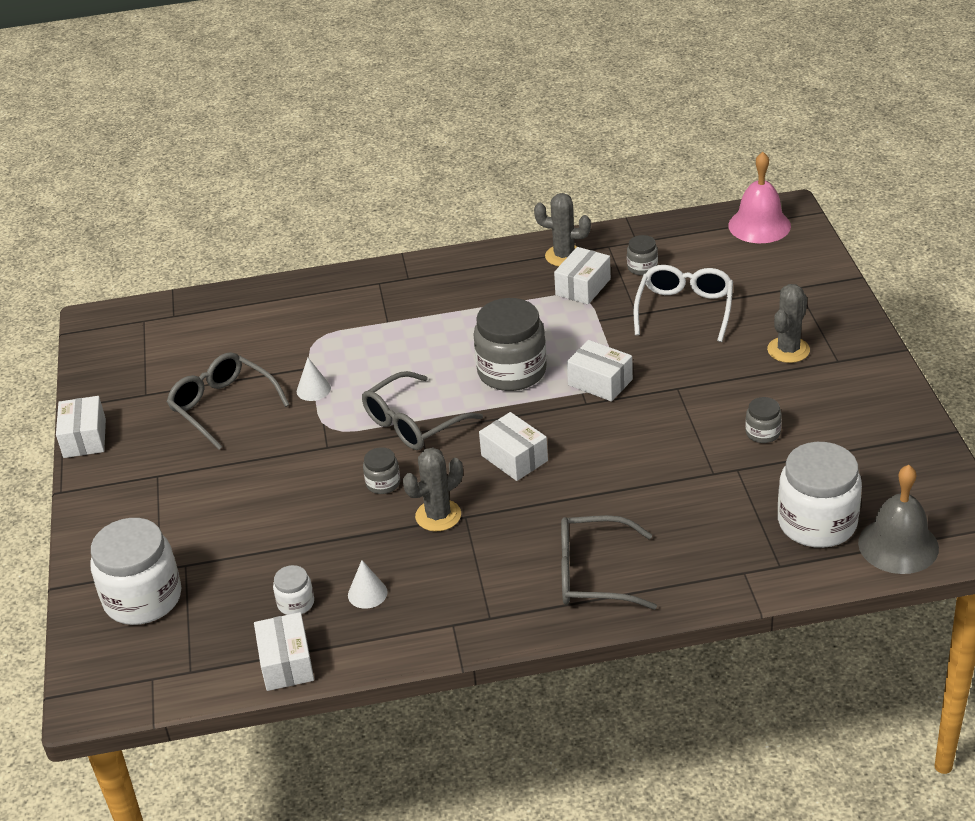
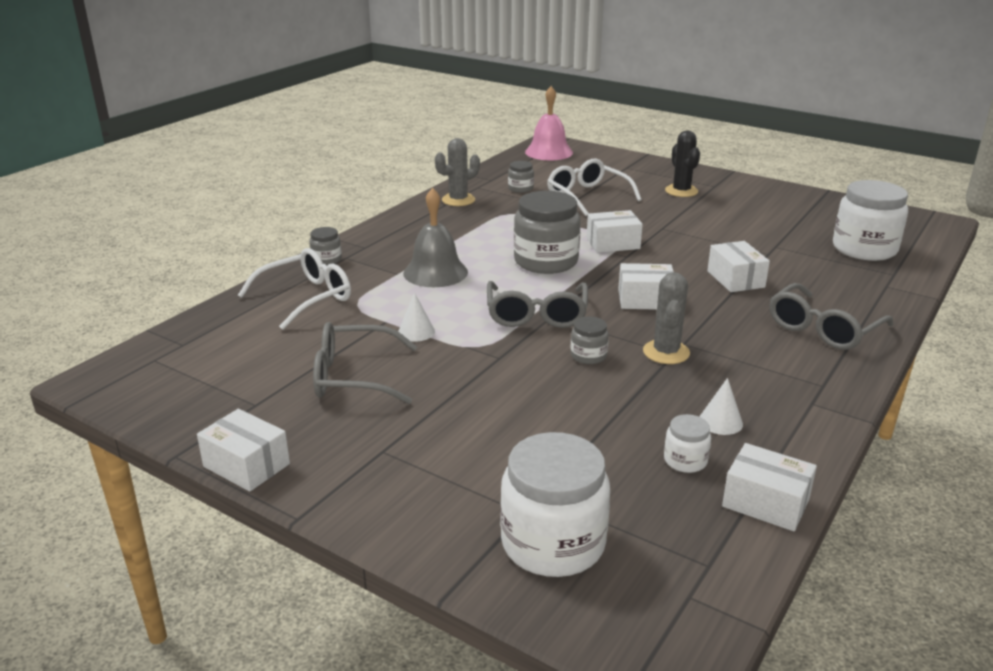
camera: 50 degrees left, 10 degrees down
white box [554,247,611,304] -> white box moved to [707,241,770,292]
grey jar [746,397,782,443] -> grey jar moved to [309,227,342,265]
grey cactus [767,284,810,363] -> black cactus [665,131,700,197]
grey bell [858,465,939,574] -> grey bell moved to [403,188,468,287]
none -> white glasses [238,248,351,330]

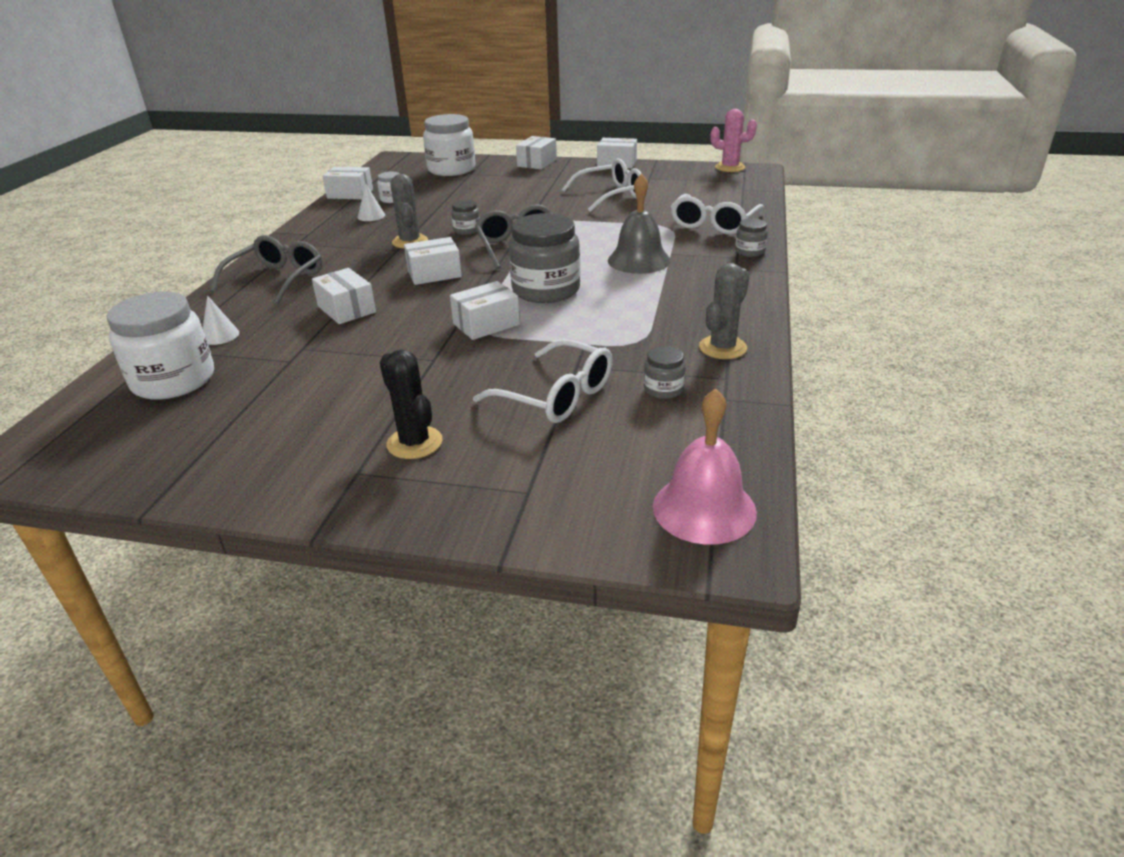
camera: 160 degrees right, 5 degrees up
grey glasses [313,322,417,404] -> white glasses [562,158,641,212]
white cone [398,292,435,342] -> white cone moved to [203,295,239,345]
none -> white box [516,136,557,169]
none -> pink cactus [710,109,757,172]

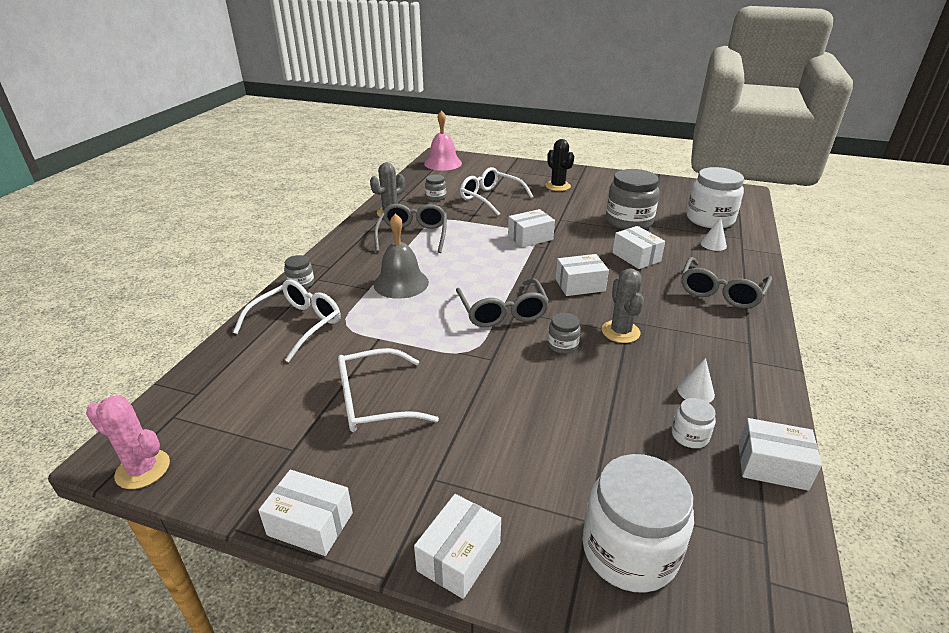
camera: 175 degrees left, 0 degrees up
grey jar [509,213,580,303] -> grey jar moved to [606,169,660,230]
none -> grey glasses [374,204,447,253]

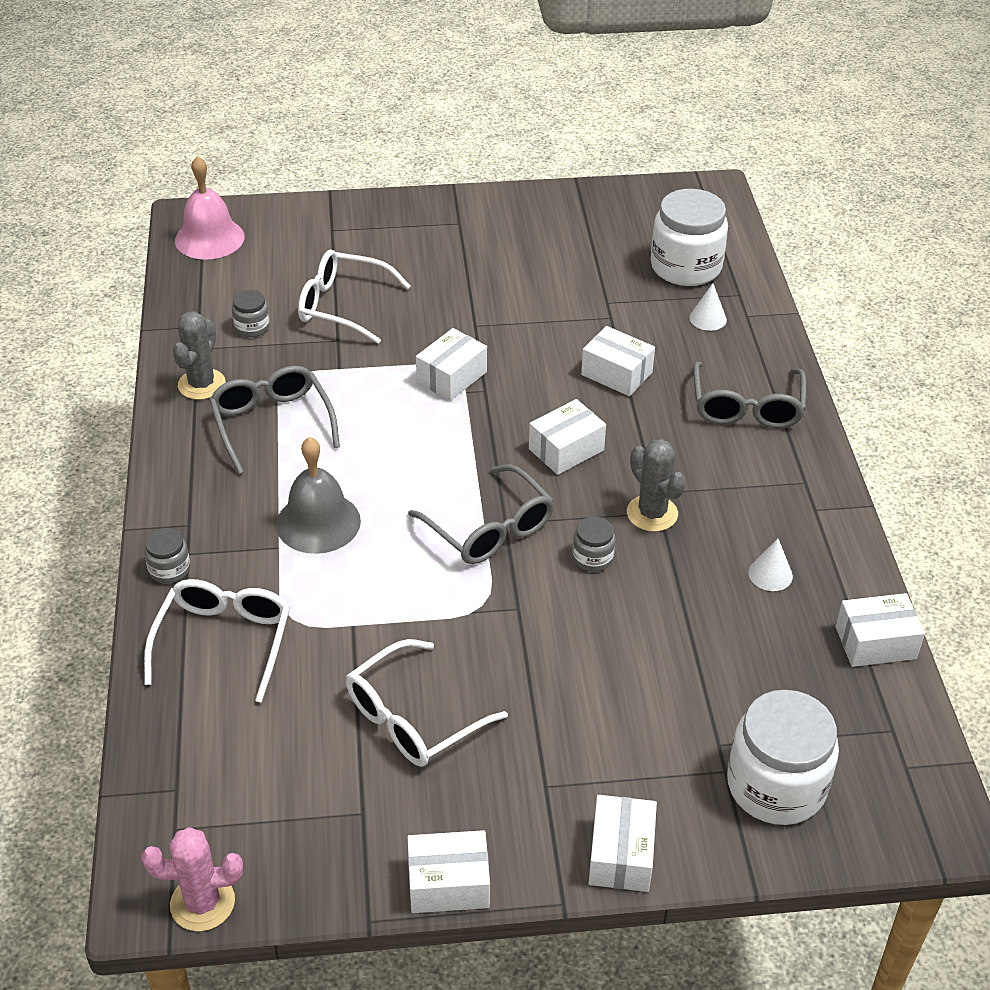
camera: 25 degrees left, 10 degrees up
black cactus [545,139,574,191] -> none
grey jar [606,169,660,230] -> none
white jar [672,398,716,448] -> none

